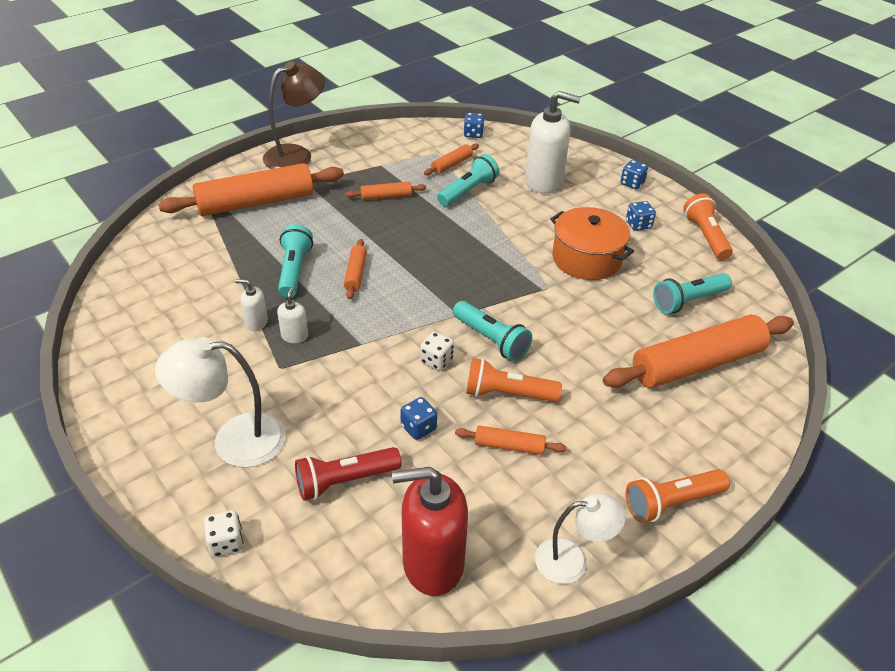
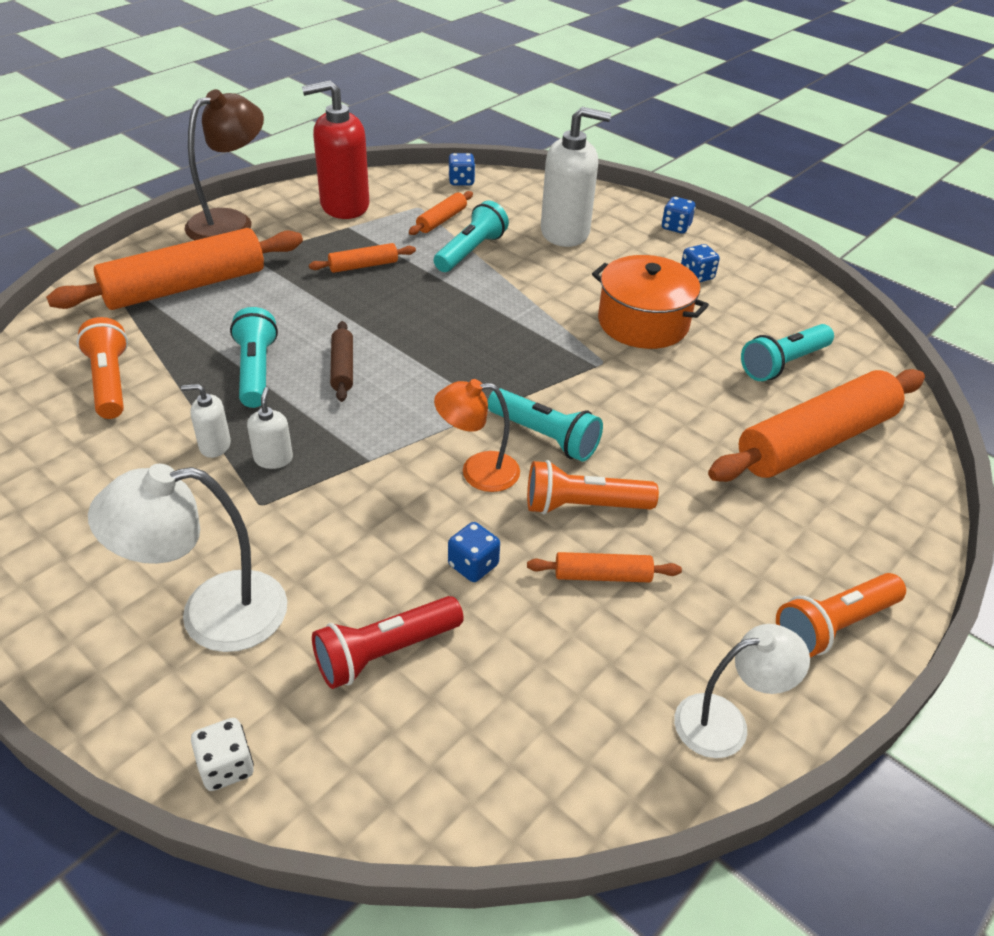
camera: 10 degrees left, 0 degrees up
orange rolling pin [344,239,367,299] -> brown rolling pin [330,321,353,402]
red soap dispenser [392,467,468,596] -> red soap dispenser moved to [302,80,369,219]
white dice [420,332,454,371] -> orange lamp [434,379,520,492]
orange flashlight [684,193,733,260] -> orange flashlight moved to [77,317,128,419]

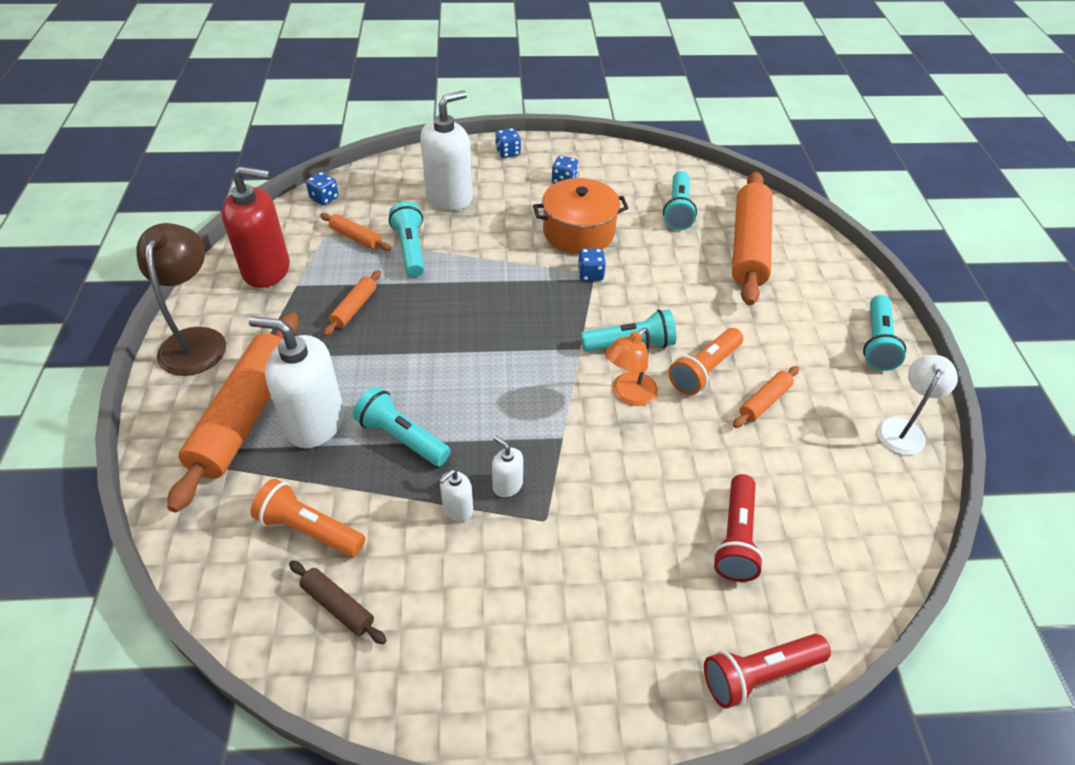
camera: 45 degrees left, 5 degrees up
white lamp [88,464,287,652] -> none
white dice [191,718,254,791] -> red flashlight [704,634,831,709]
red soap dispenser [302,80,369,219] -> red soap dispenser turned 120 degrees counterclockwise [222,166,290,288]
brown rolling pin [330,321,353,402] -> brown rolling pin moved to [289,560,387,644]
orange rolling pin [409,191,473,235] -> orange rolling pin turned 45 degrees counterclockwise [320,213,391,251]
blue dice [448,522,500,582] -> blue dice moved to [578,248,606,281]
orange flashlight [776,573,906,658] -> turquoise flashlight [863,295,906,371]
none -> white soap dispenser [249,316,344,448]

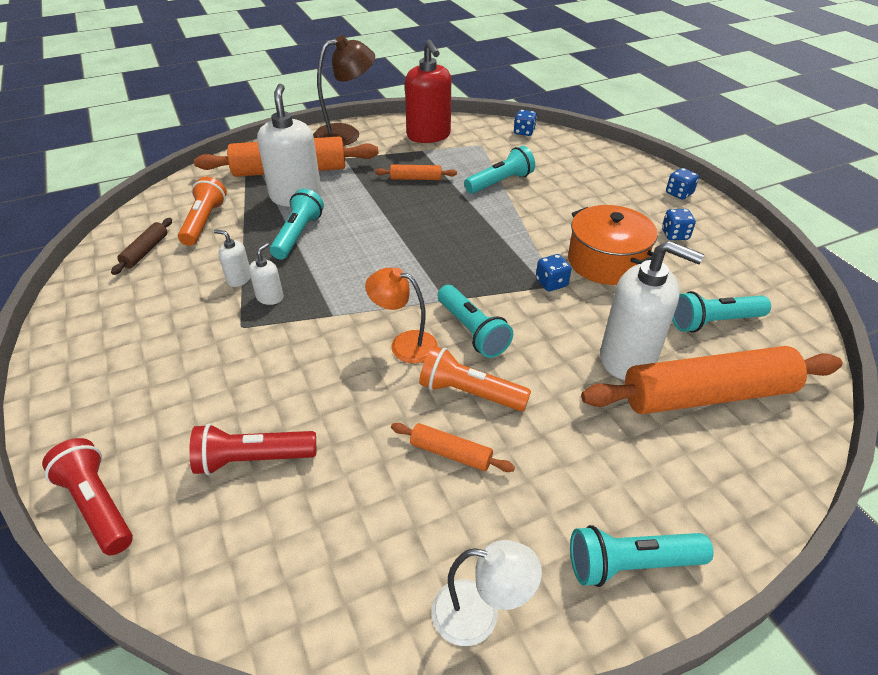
camera: 70 degrees right, 5 degrees down
orange rolling pin [320,213,391,251] -> none
white soap dispenser [420,90,473,210] -> white soap dispenser moved to [600,241,704,380]

